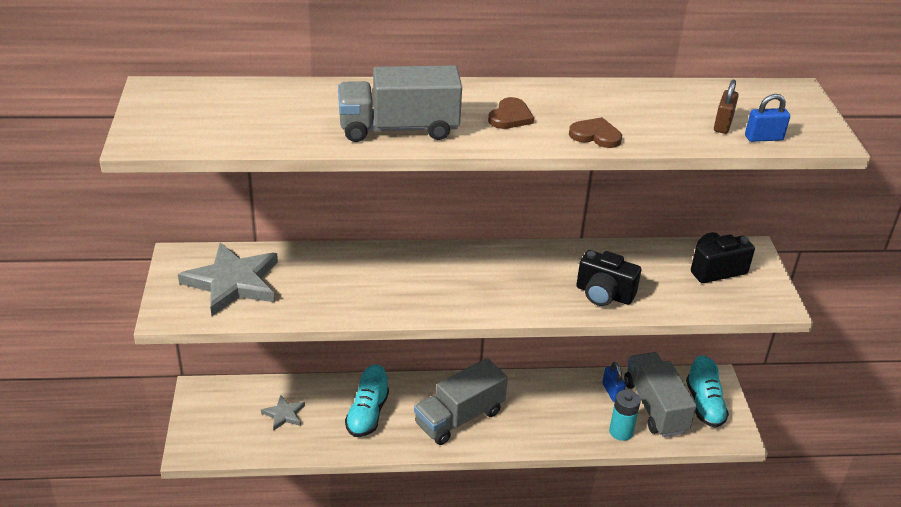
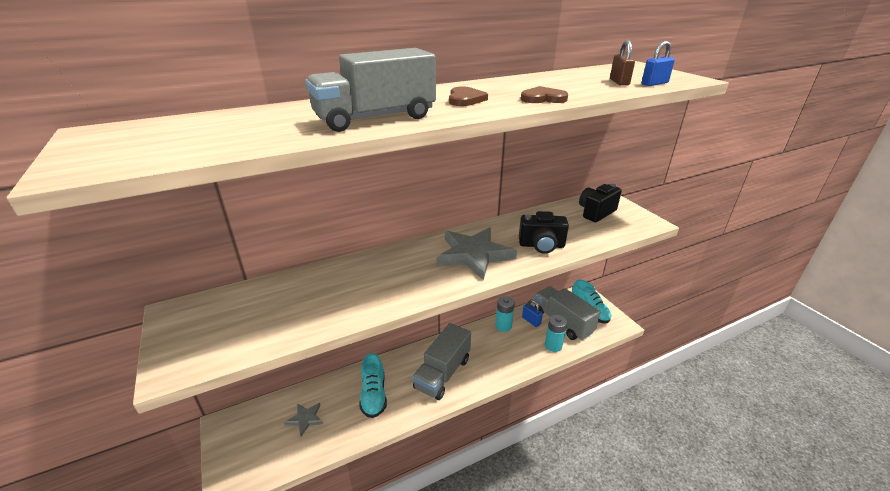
camera: 20 degrees left, 5 degrees down
grey star [178,243,278,316] -> grey star moved to [436,227,517,281]
none -> turquoise battery [496,296,515,332]

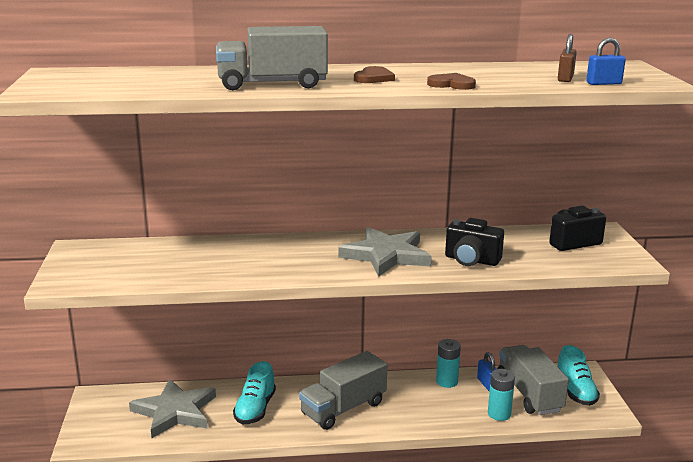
camera: 20 degrees right, 10 degrees down
grey star [284,403,323,436] -> grey star [129,379,216,438], size x2.04

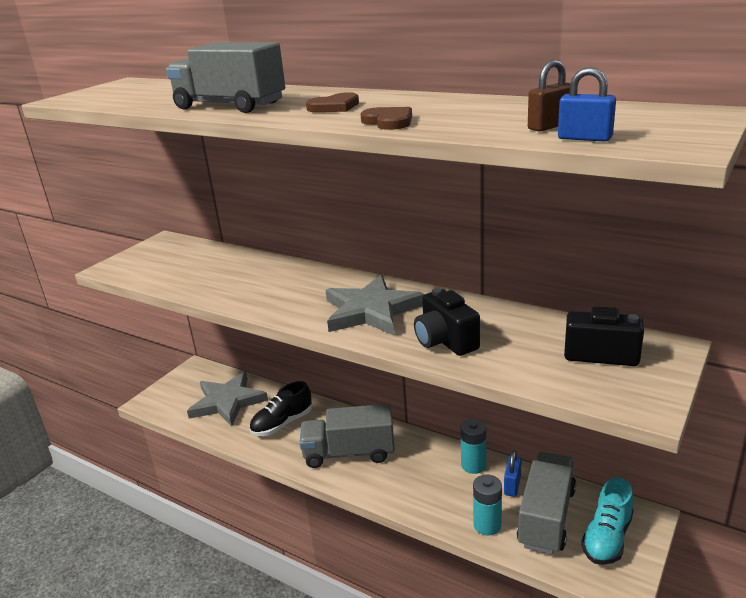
camera: 40 degrees right, 5 degrees up
turquoise shoe [233,361,276,424] -> black shoe [249,381,312,436]

